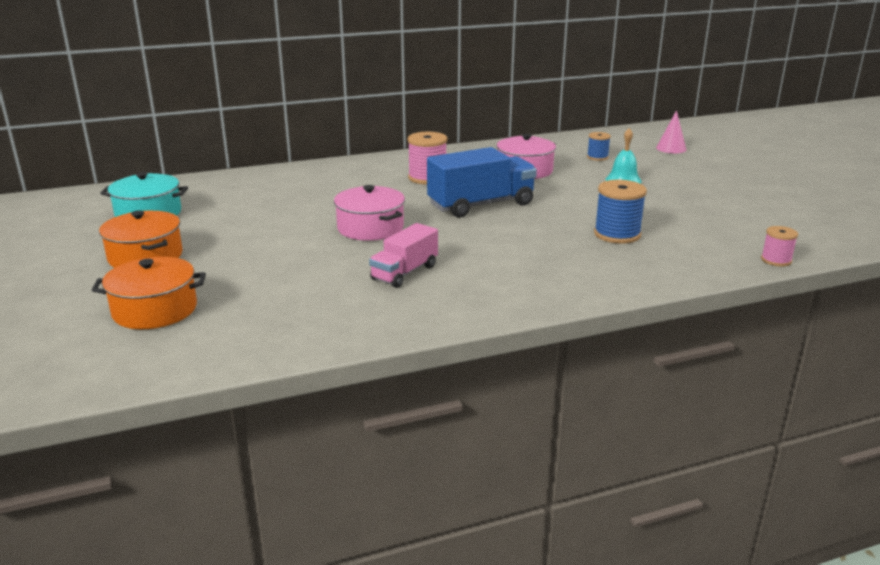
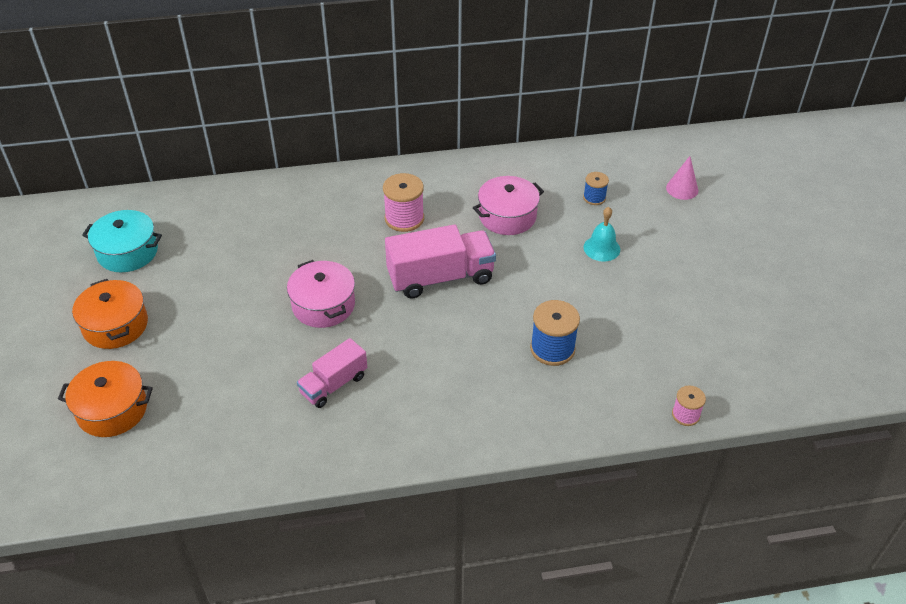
camera: 10 degrees right, 20 degrees up
blue truck [427,147,537,217] -> pink truck [385,225,496,299]

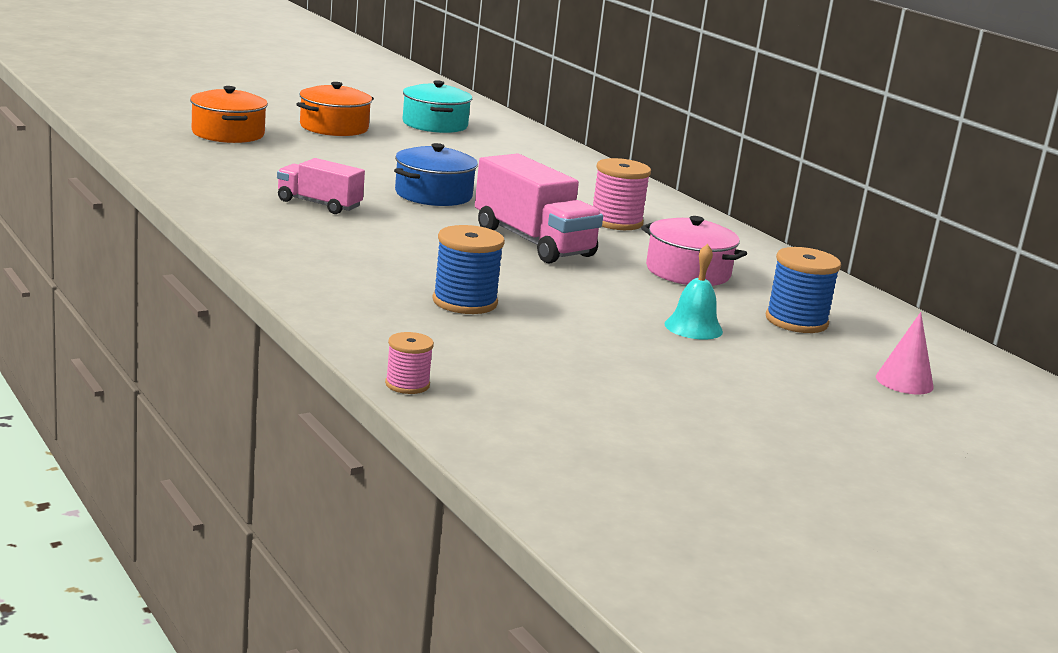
camera: 65 degrees right, 25 degrees down
pink pot [287,260,355,328] -> blue pot [394,143,478,206]
blue spool [583,172,609,205] -> blue spool [766,247,841,333], size x1.70

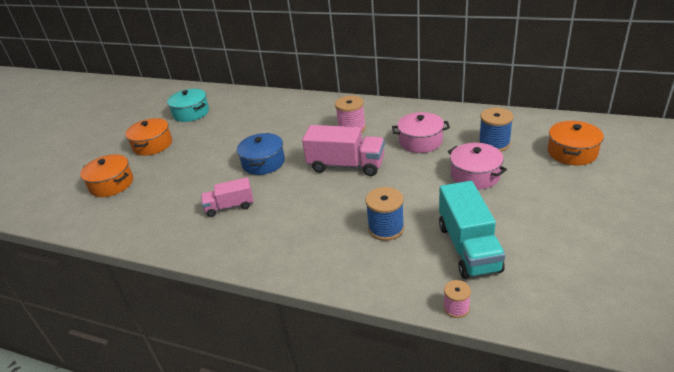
camera: 30 degrees left, 15 degrees up
turquoise bell [664,244,723,340] -> pink pot [448,143,507,190]
pink cone [876,312,934,394] -> orange pot [548,121,604,165]
none -> turquoise truck [439,181,505,279]

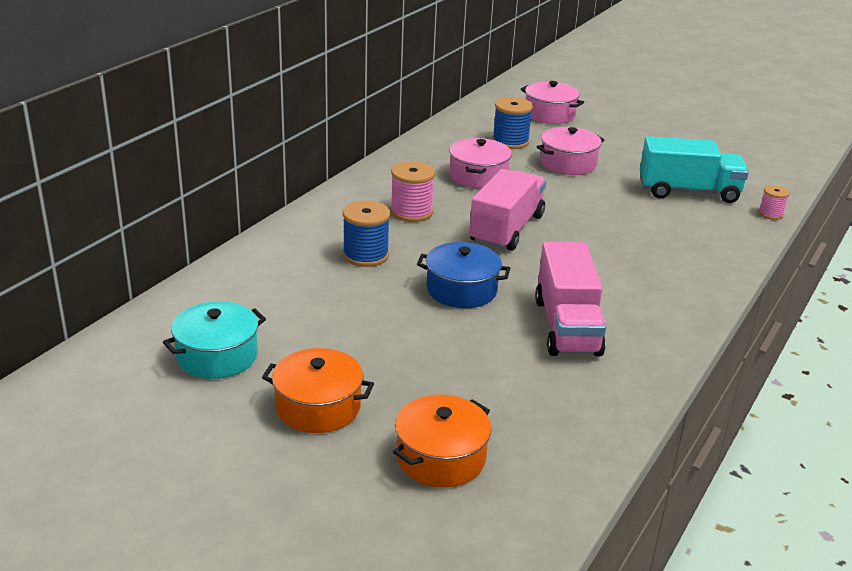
camera: 85 degrees left, 5 degrees down
pink truck [201,177,253,217] -> pink truck [535,242,606,356], size x1.64
blue spool [365,187,404,241] -> blue spool moved to [343,200,390,267]
orange pot [548,121,604,165] -> pink pot [521,81,584,124]

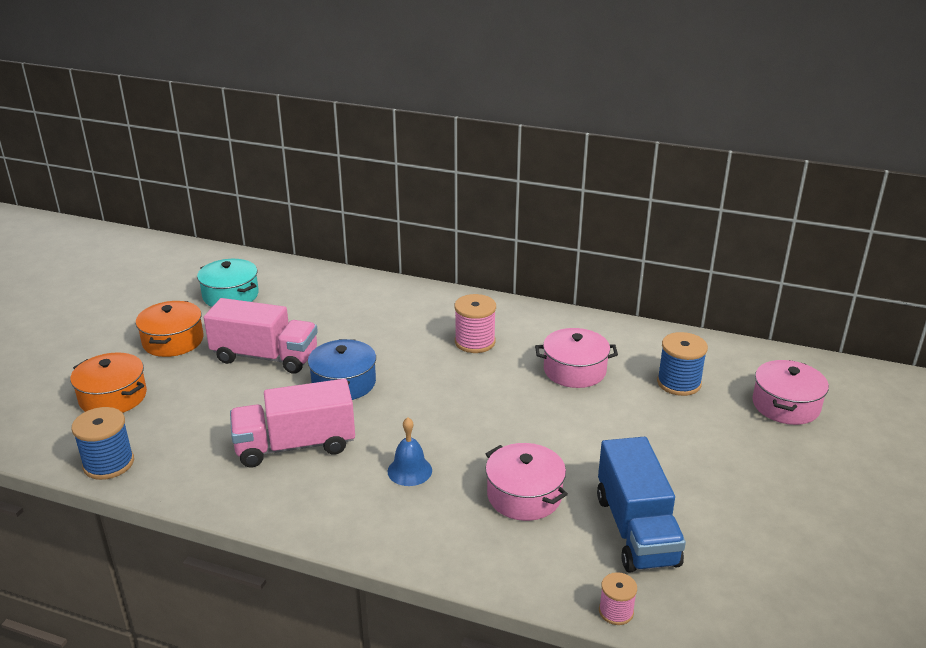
camera: 80 degrees right, 0 degrees up
blue spool [343,200,390,267] -> blue spool moved to [71,407,134,480]
pink truck [469,169,546,251] -> pink truck moved to [204,298,318,374]
pink pot [537,127,604,175] -> pink pot moved to [486,443,568,521]
turquoise truck [640,136,749,203] -> blue truck [597,437,686,573]
none -> blue bell [387,417,432,486]

